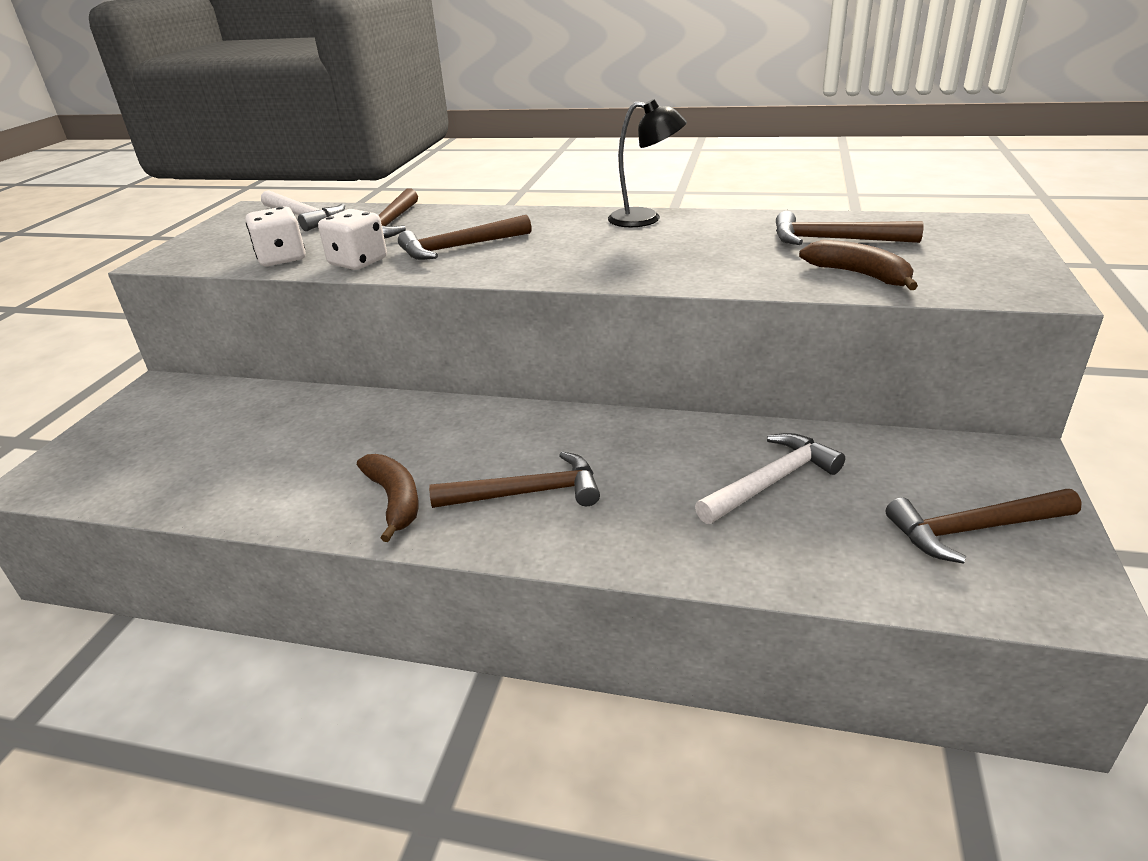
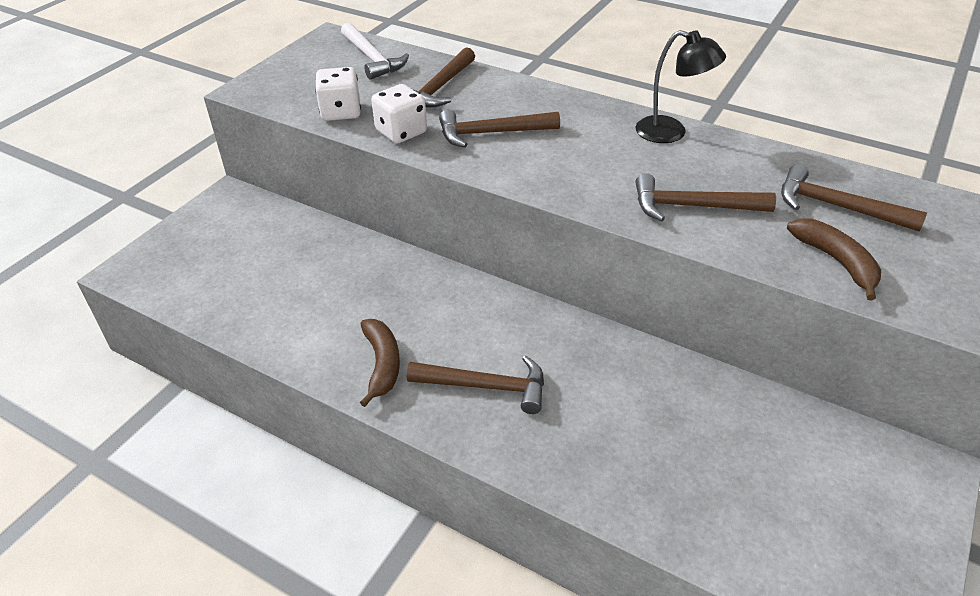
camera: 15 degrees right, 10 degrees up
white hammer [695,433,845,524] -> none
brown hammer [886,489,1082,564] -> brown hammer moved to [636,173,776,221]

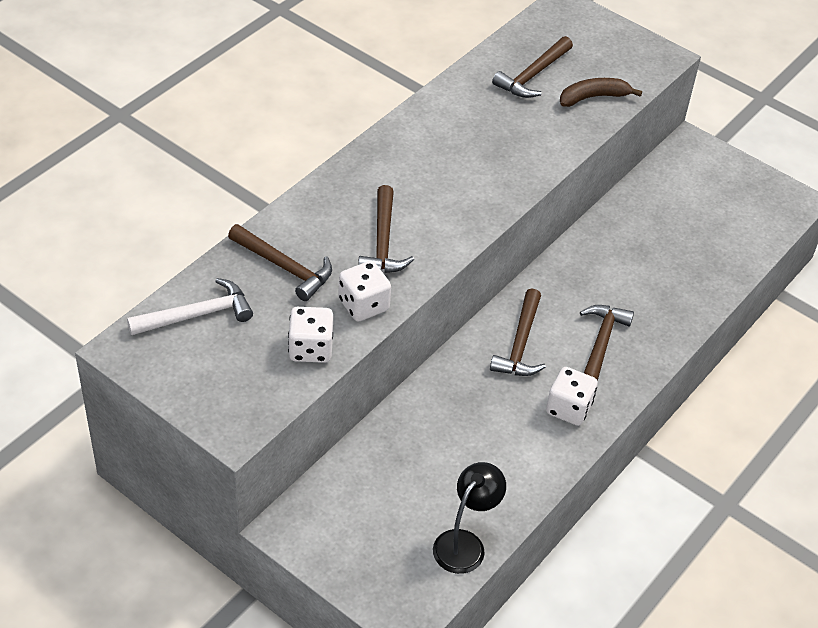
camera: 85 degrees left, 5 degrees up
brown banana [360,319,400,407] -> white dice [546,367,598,426]
black lamp [636,30,726,143] -> black lamp moved to [433,462,506,574]
brown hammer [636,173,776,221] -> brown hammer moved to [490,288,546,376]

